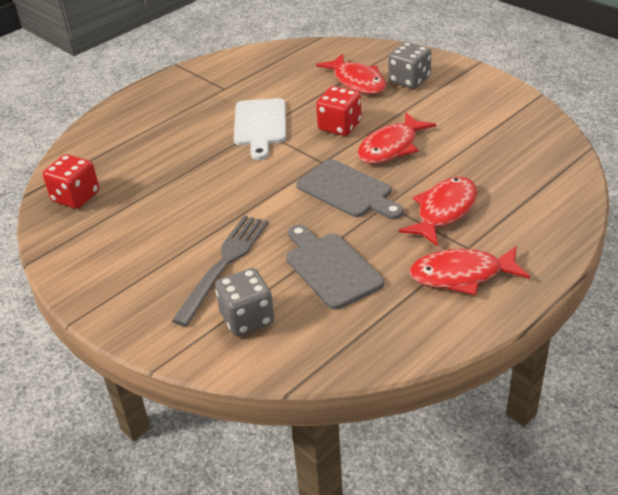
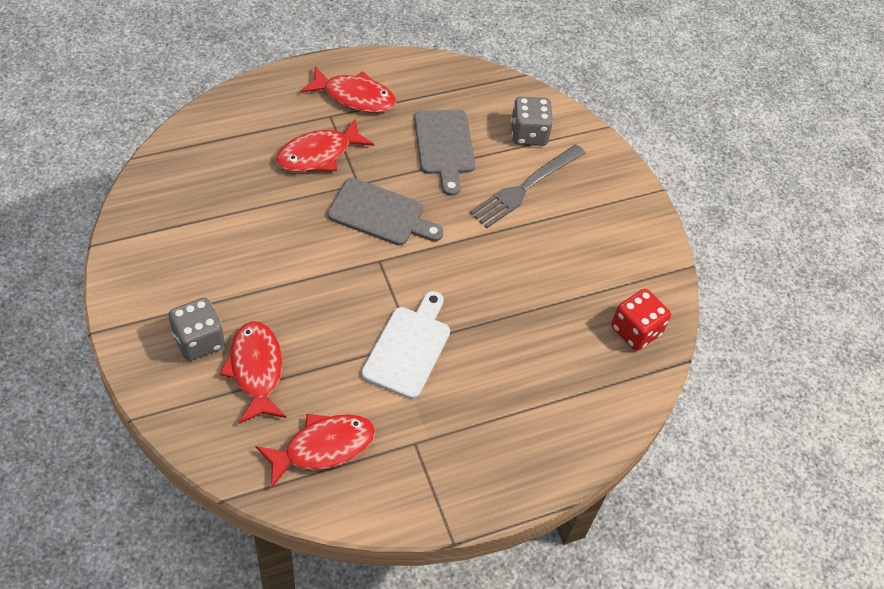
camera: 165 degrees left, 15 degrees up
grey cutting board [296,159,404,219] -> grey cutting board turned 135 degrees clockwise [327,178,444,245]
red dice [316,86,361,136] -> none
red fish [357,112,436,164] -> red fish moved to [256,414,376,489]

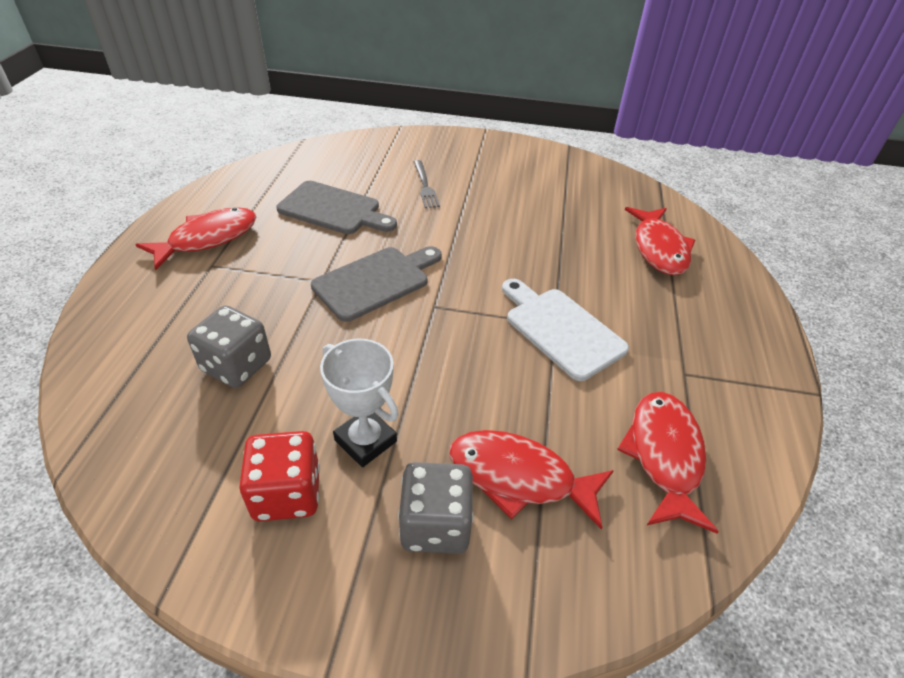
camera: 55 degrees left, 10 degrees down
red fish [276,119,374,172] -> red fish moved to [625,207,695,275]
grey fork [470,144,586,228] -> grey fork [414,160,440,208], size x0.57
grey dice [511,97,553,146] -> grey dice moved to [187,305,271,388]
red dice [611,289,671,351] -> red dice moved to [239,431,320,521]
none -> white trophy [320,339,399,467]

